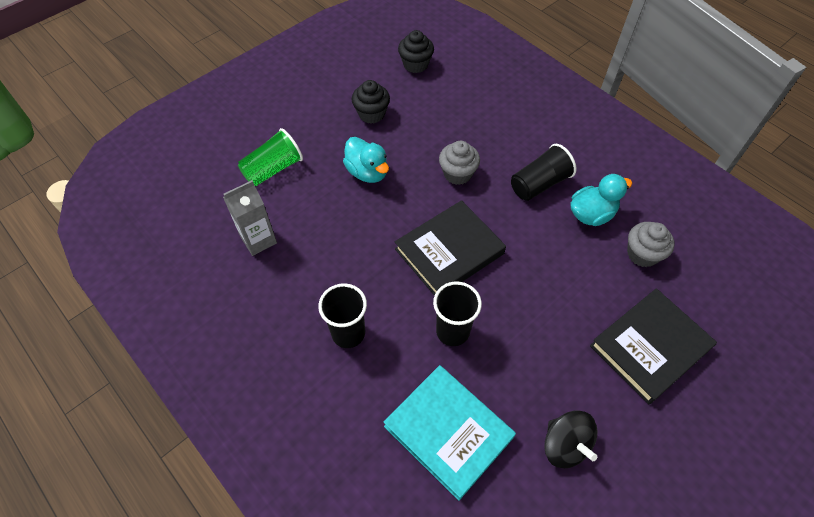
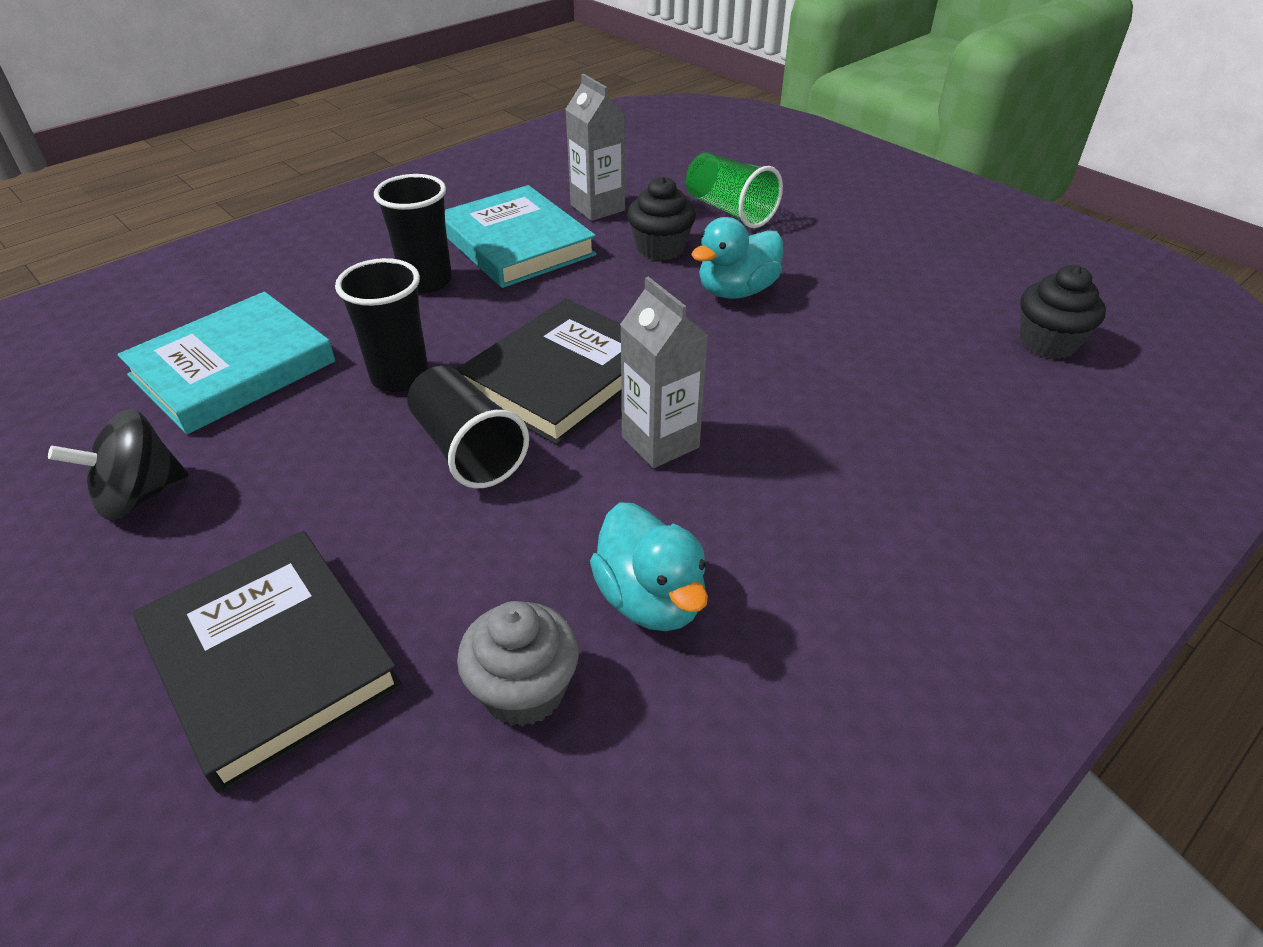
camera: 90 degrees right, 15 degrees down
black cupcake [352,80,390,123] -> black cupcake moved to [627,176,696,261]
black book [395,200,506,296] -> black book turned 75 degrees clockwise [456,299,621,445]
grey cupcake [439,141,480,185] -> none
black cup [511,144,576,201] -> black cup moved to [407,366,529,489]
none -> turquoise book [445,185,596,288]
none -> grey carton [620,277,708,468]

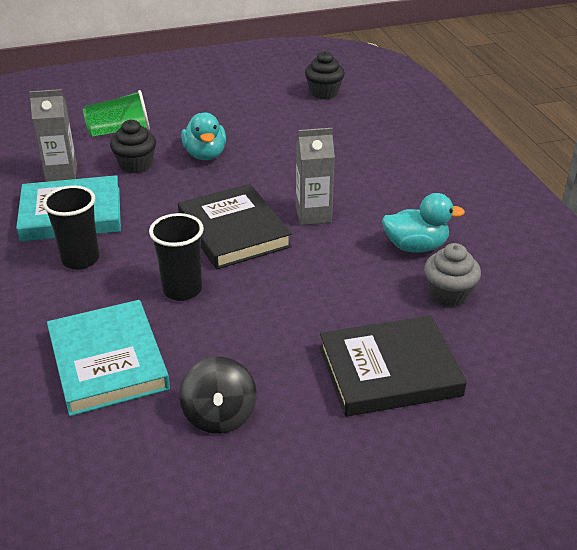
camera: 65 degrees left, 5 degrees down
black cup [407,366,529,489] -> none

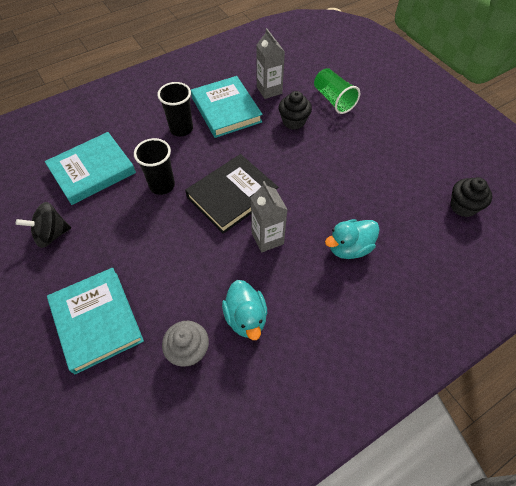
camera: 75 degrees right, 20 degrees up
turquoise duck [181,113,226,160] -> turquoise duck moved to [325,219,380,259]
black book [319,316,467,417] -> turquoise book [47,268,144,374]

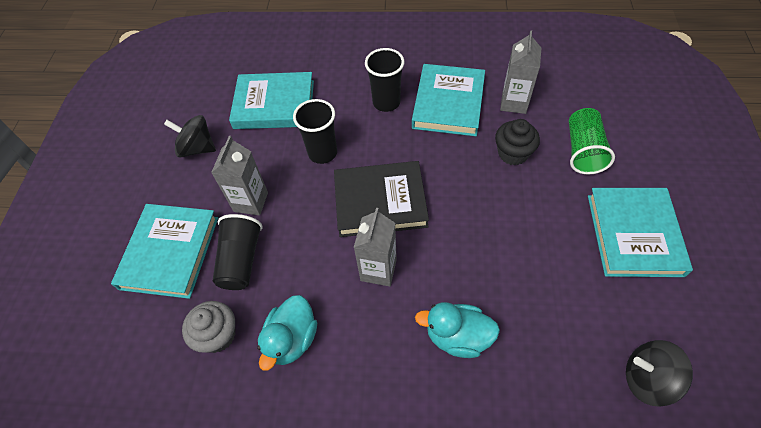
camera: 40 degrees right, 0 degrees up
black cupcake [451,177,492,217] -> black spinning top [626,340,693,407]
none -> grey carton [211,136,268,215]
none -> black cup [213,214,263,290]
none -> turquoise book [588,188,693,277]

